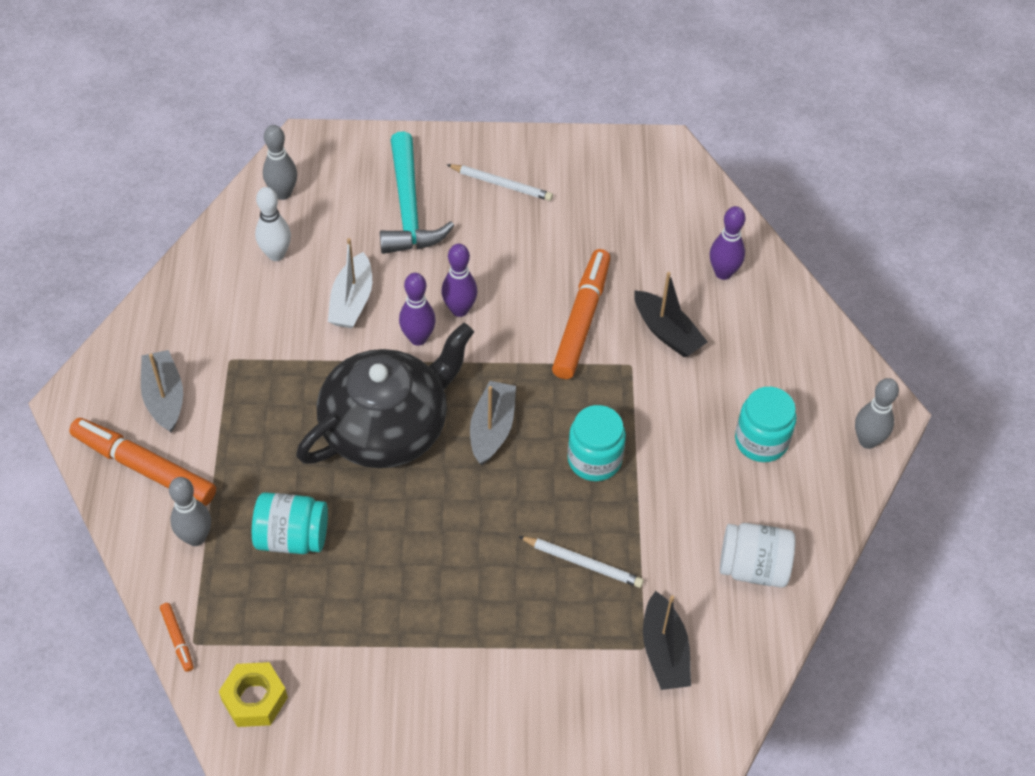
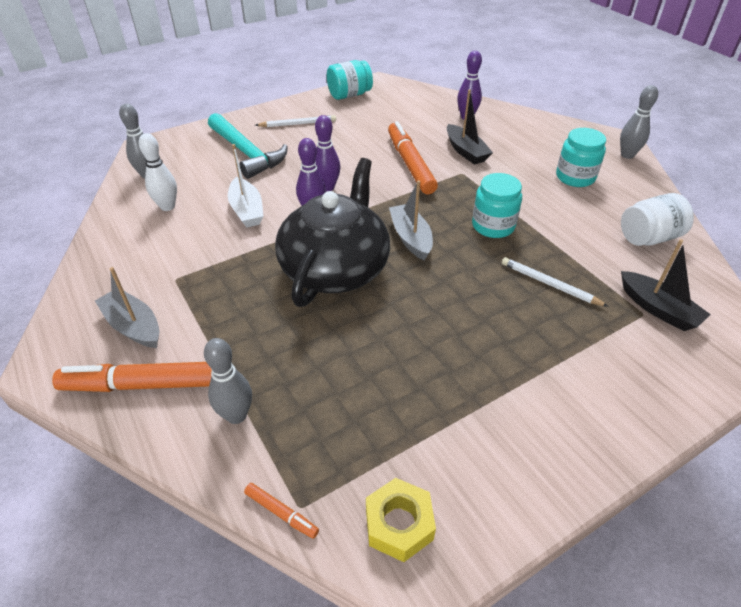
camera: 30 degrees left, 10 degrees down
turquoise jar [252,492,328,554] -> turquoise jar moved to [327,60,373,100]
white pencil [518,536,644,588] -> white pencil turned 135 degrees counterclockwise [502,257,609,307]
black boat [634,272,708,357] -> black boat turned 45 degrees clockwise [447,89,493,165]

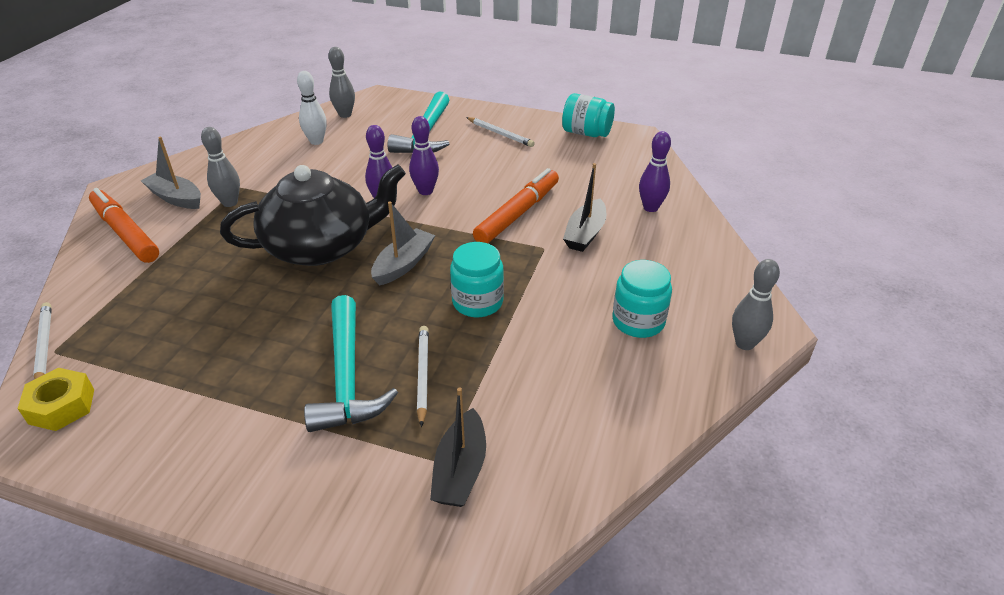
camera: 50 degrees right, 5 degrees down
grey boat [95,267,159,348] -> grey boat turned 60 degrees counterclockwise [141,137,201,209]
grey bowling pin [204,338,252,424] -> grey bowling pin moved to [201,127,240,207]
white boat [228,144,264,227] -> none
orange marker [244,483,319,539] -> white pencil [33,302,52,379]
white jar [621,193,694,246] -> none
none -> turquoise hammer [304,295,398,432]

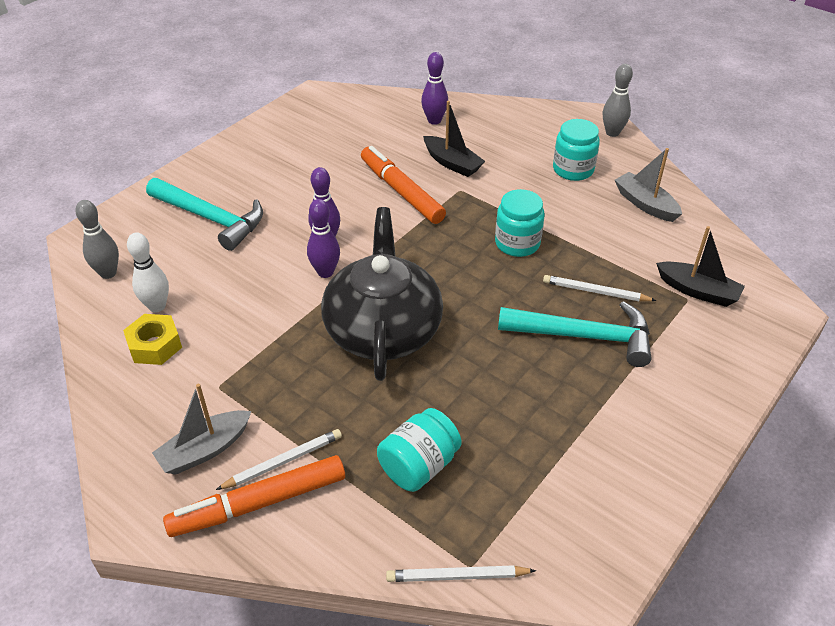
camera: 70 degrees left, 5 degrees up
yellow nut [17,368,94,431] -> yellow nut moved to [123,314,182,365]
grey bowling pin [201,127,240,207] -> none
grey boat [371,202,435,286] -> grey boat moved to [615,148,682,222]
white pencil [466,117,535,147] -> white pencil moved to [216,429,342,490]
turquoise jar [562,93,615,137] -> turquoise jar moved to [377,408,461,492]

